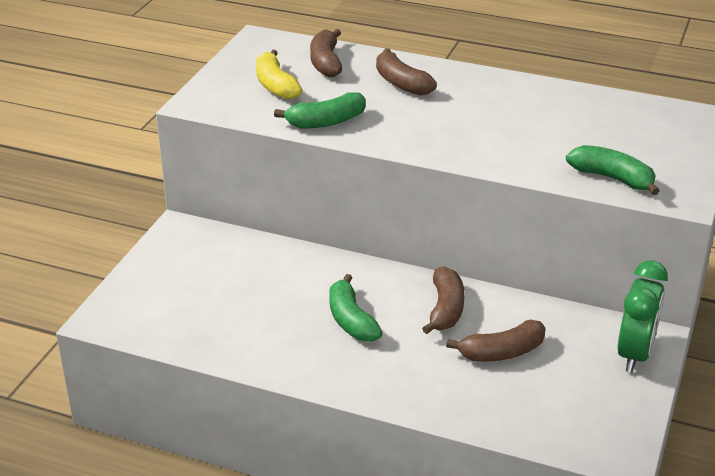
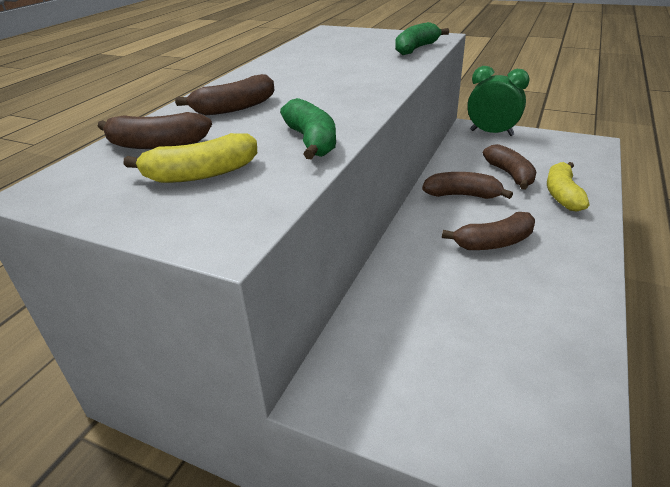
camera: 85 degrees left, 0 degrees up
green banana [329,274,383,342] -> brown banana [442,212,535,250]
none -> yellow banana [547,162,589,212]

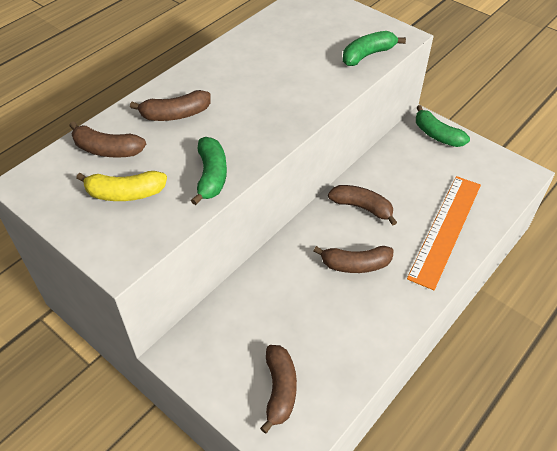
camera: 15 degrees right, 15 degrees up
green clock [467,66,529,136] -> green banana [416,105,470,147]
brown banana [483,144,536,190] -> brown banana moved to [260,345,297,433]
yellow banana [547,162,589,212] -> orange ruler [407,176,481,290]

